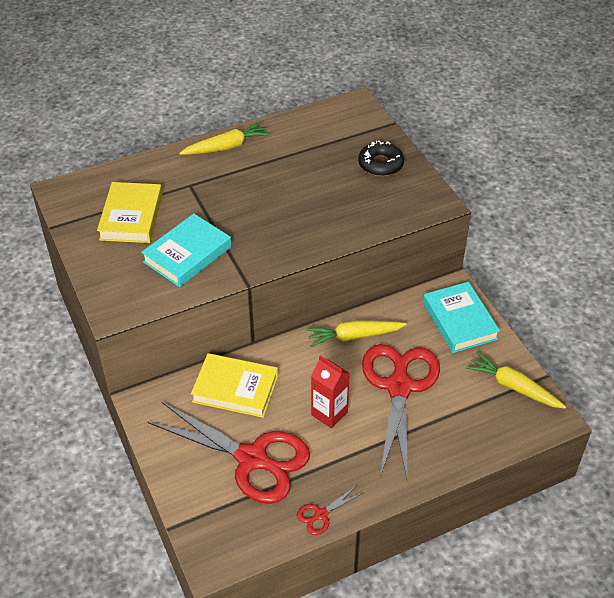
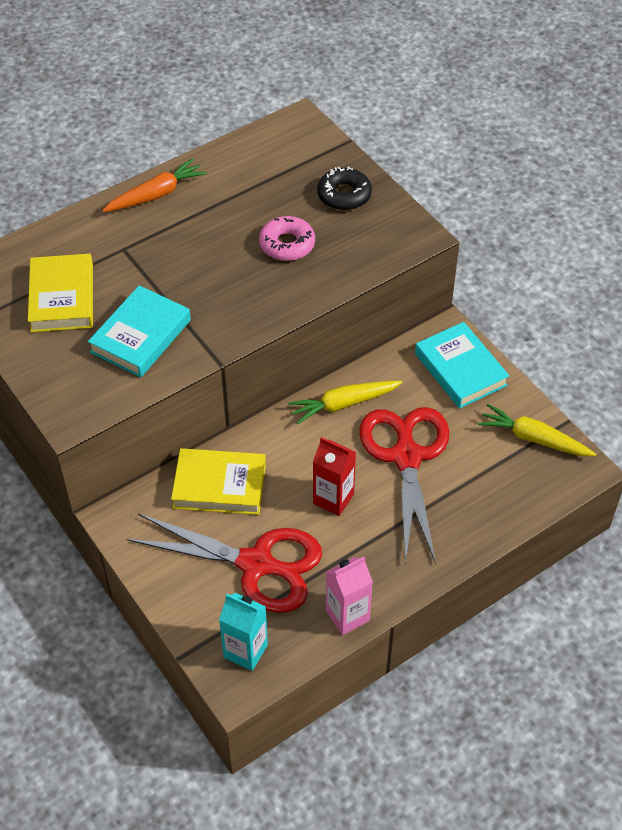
camera: 10 degrees left, 5 degrees up
yellow carrot [179,122,270,155] -> orange carrot [102,158,207,212]
red scissors [297,485,363,535] -> pink carton [326,557,373,635]
none -> turquoise carton [219,593,268,671]
none -> pink donut [259,216,315,261]

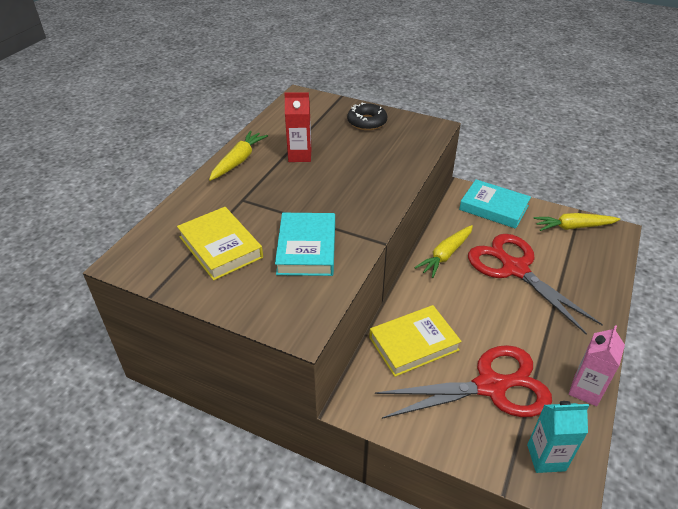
camera: 30 degrees left, 10 degrees down
orange carrot [102,158,207,212] -> yellow carrot [209,131,268,181]
pink donut [259,216,315,261] -> none
red carton [313,437,356,516] -> red carton moved to [284,92,311,162]

